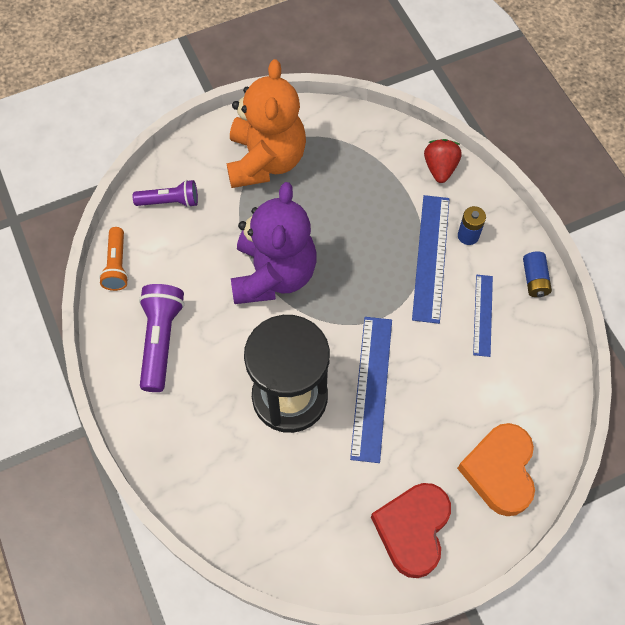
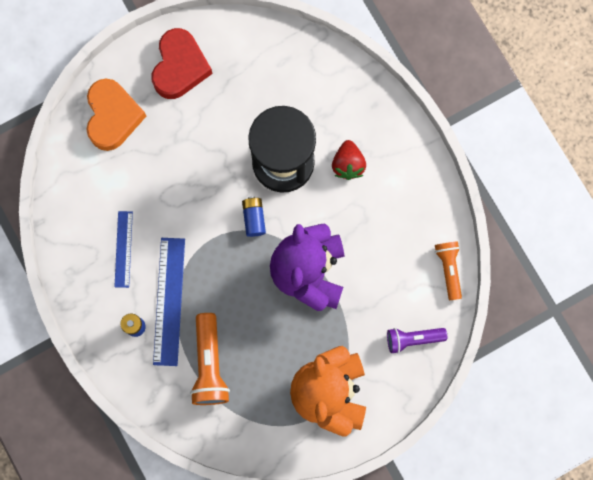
camera: 175 degrees right, 15 degrees up
purple flashlight [139,284,185,392] -> none
blue ruler [350,317,392,463] -> none
red strawberry [424,139,462,183] -> red strawberry moved to [332,140,366,180]
blue battery [523,251,552,297] -> blue battery moved to [242,196,266,237]
none -> orange flashlight [190,313,230,405]

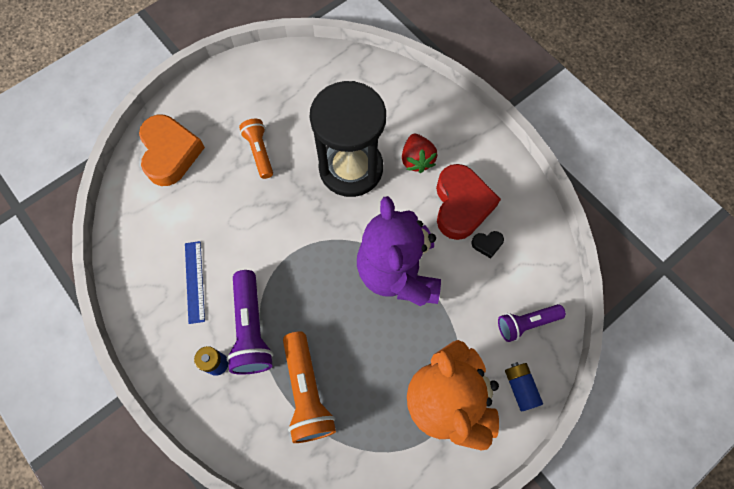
camera: 10 degrees left, 10 degrees down
red heart [152,28,212,99] -> red heart moved to [436,164,501,240]
blue ruler [153,238,185,366] -> purple flashlight [227,270,273,375]
blue battery [242,196,266,237] -> blue battery moved to [505,362,543,412]
orange flashlight [435,241,462,300] -> orange flashlight moved to [239,119,273,179]
none -> black heart [471,231,504,258]

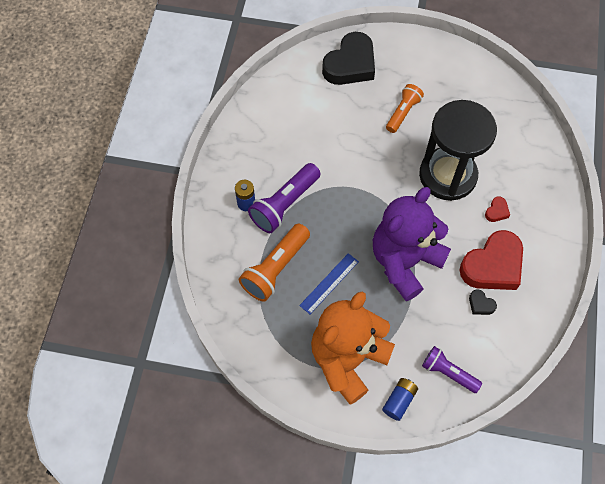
camera: 50 degrees right, 5 degrees down
orange heart [139,115,205,186] -> black heart [322,32,375,85]
blue ruler [185,241,205,324] -> blue ruler moved to [299,253,359,314]
red strawberry [402,134,437,173] -> red heart [485,197,510,222]

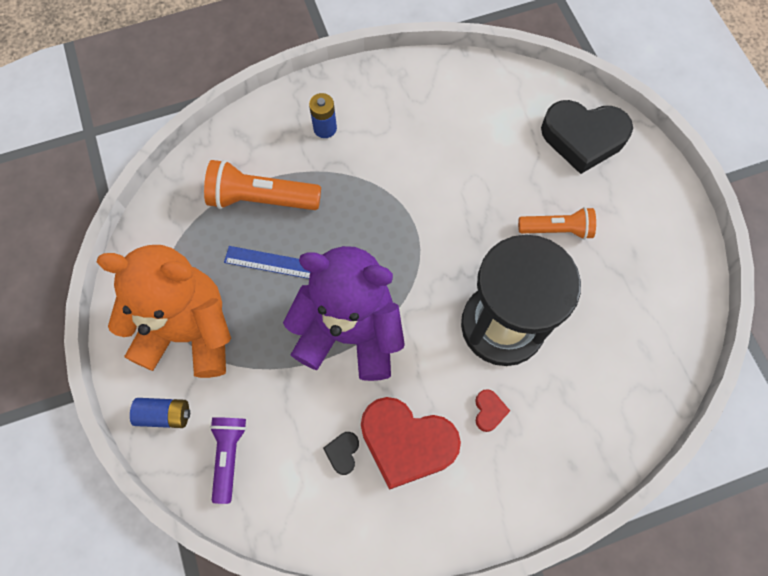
camera: 60 degrees right, 5 degrees up
purple flashlight [248,163,321,233] -> none
red heart [485,197,510,222] -> red heart turned 90 degrees counterclockwise [475,389,510,432]

